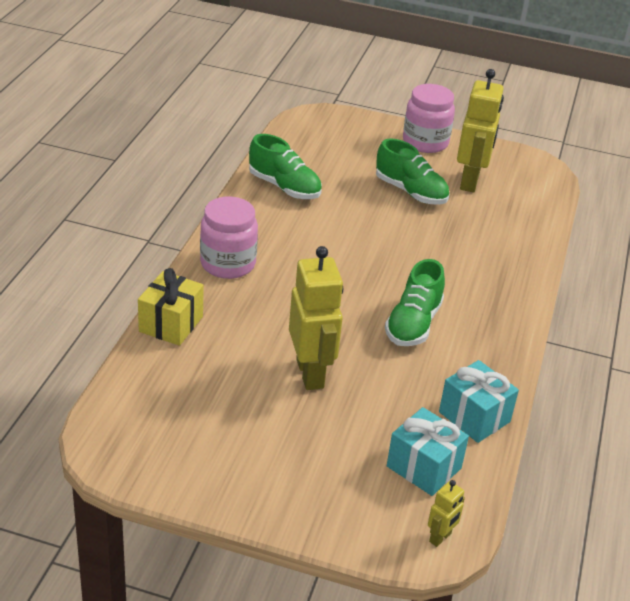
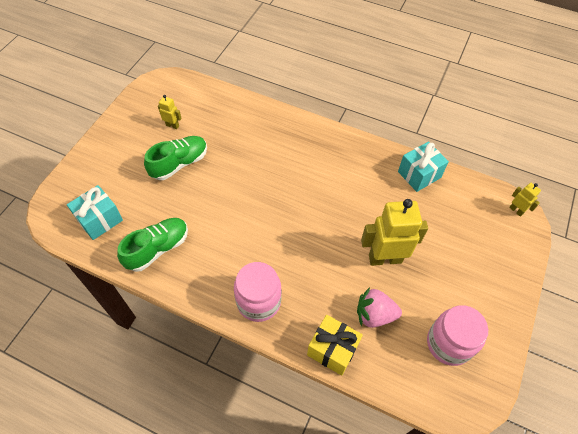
camera: 80 degrees left, 20 degrees up
green shoe [385,259,445,346] -> none
turquoise gift [387,407,469,496] -> turquoise gift moved to [67,185,123,240]
pink jar [403,84,455,153] -> pink jar moved to [427,305,488,366]
yellow robot [457,69,504,192] -> yellow robot [158,95,182,129], size x0.46
none -> pink strawberry [357,287,402,328]

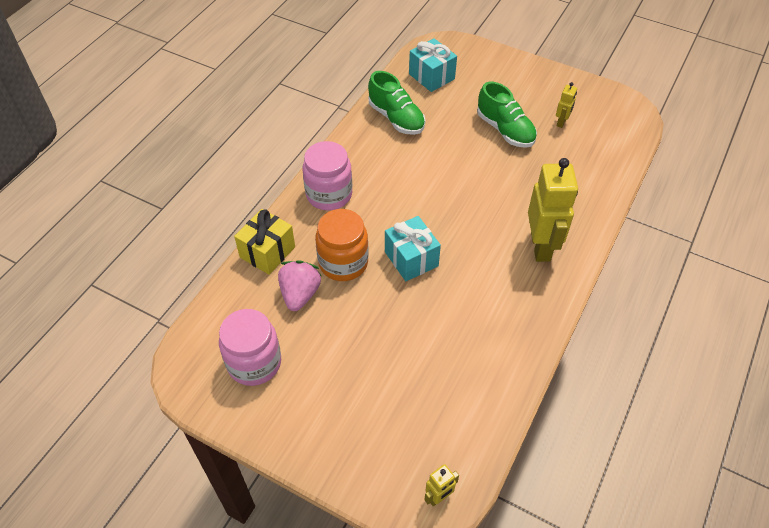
camera: 95 degrees right, 5 degrees down
yellow robot [361,199,428,266] -> yellow robot moved to [528,158,578,262]
turquoise gift [398,142,449,192] -> turquoise gift moved to [385,216,441,281]
none -> orange jar [315,209,369,281]

